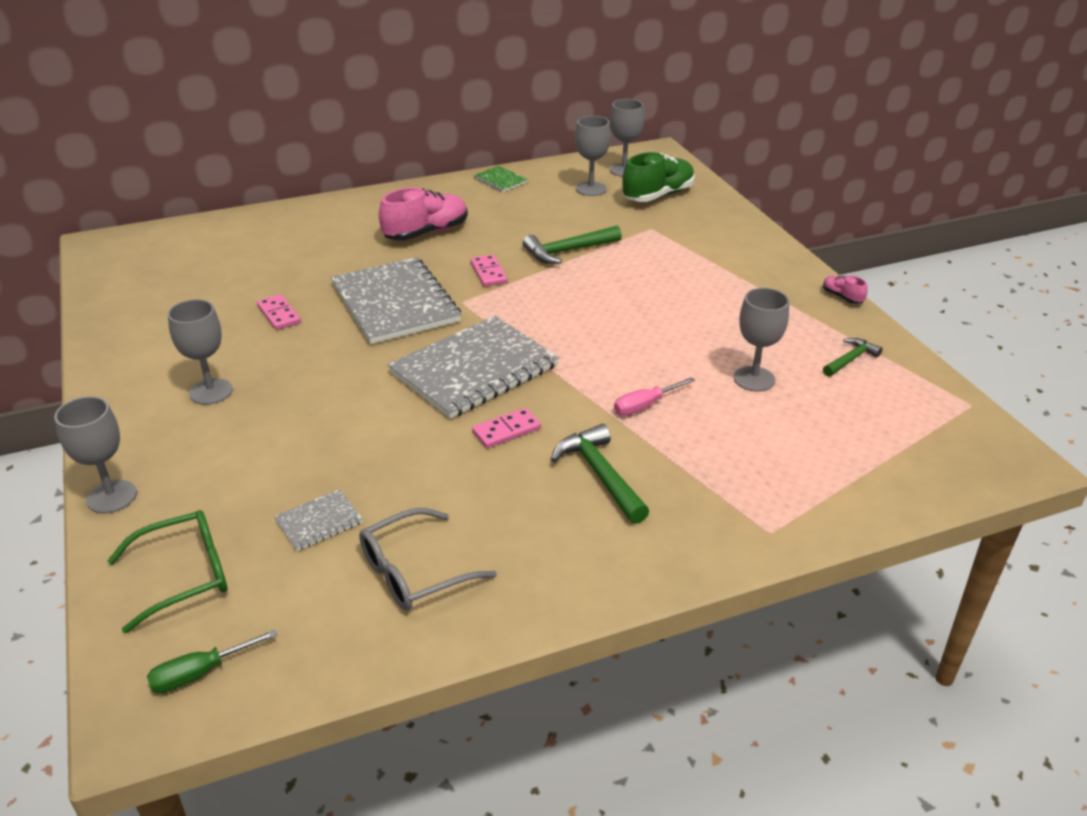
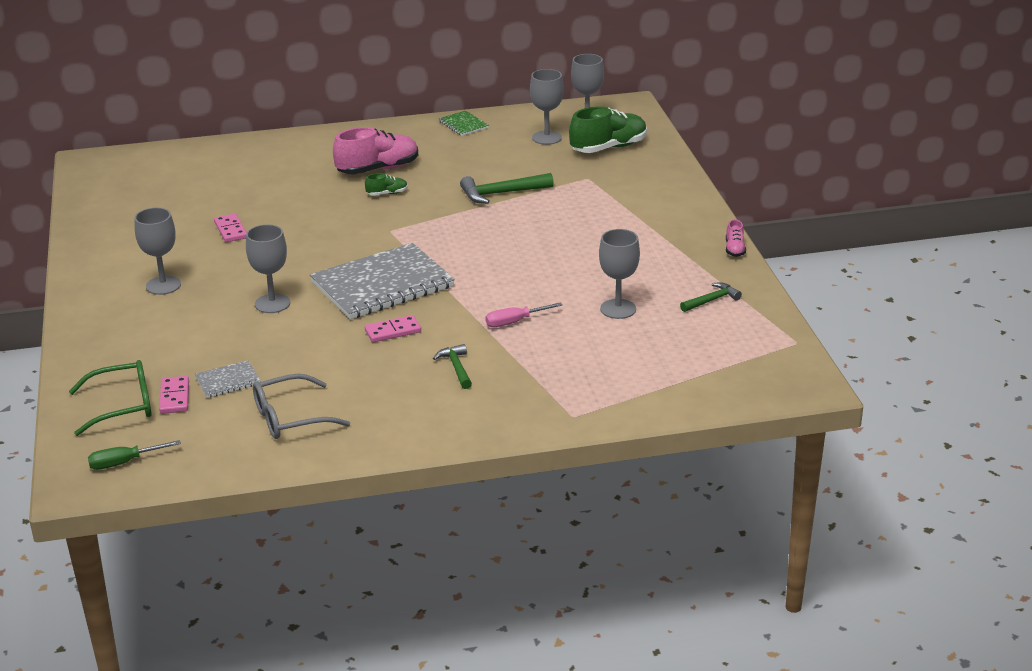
camera: 10 degrees right, 5 degrees down
grey goblet [54,396,137,514] -> grey goblet moved to [246,224,290,313]
grey notebook [331,257,461,344] -> none
pink domino [471,255,508,287] -> pink domino moved to [159,376,189,414]
green hammer [551,424,649,524] -> green hammer [433,344,472,389], size x0.62
pink shoe [823,276,868,304] -> pink shoe turned 150 degrees counterclockwise [726,219,746,257]
none -> green shoe [365,173,408,196]

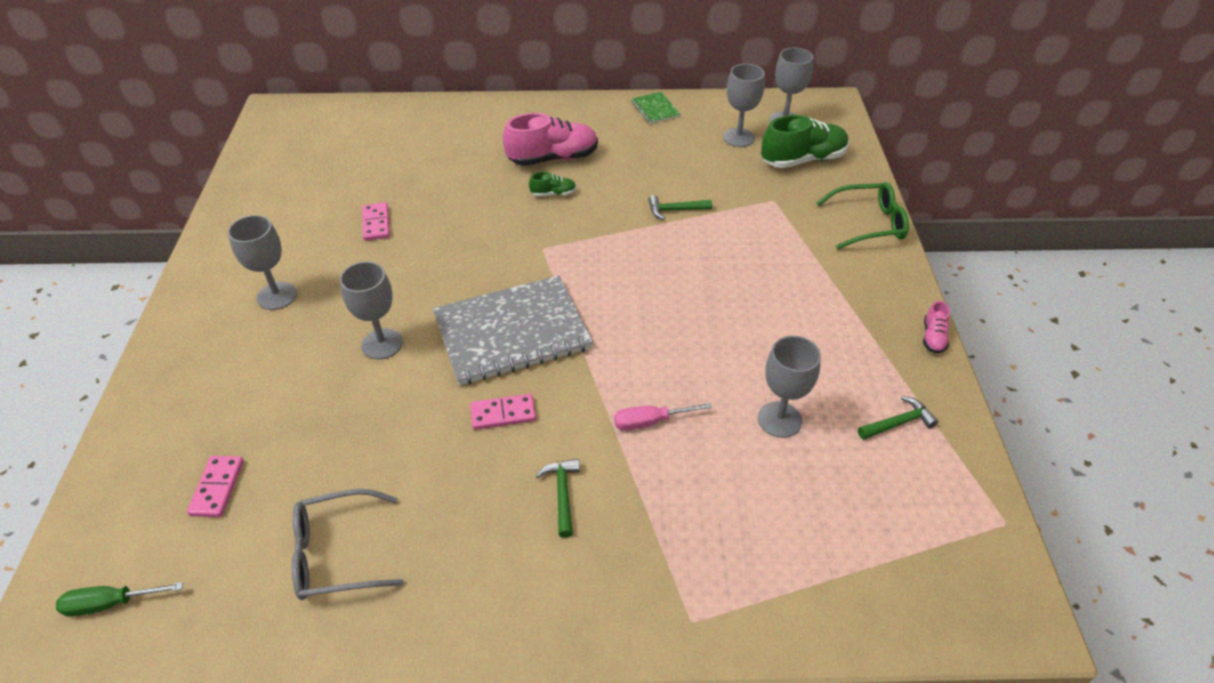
camera: 10 degrees right, 15 degrees up
green glasses [69,360,152,436] -> green glasses moved to [817,182,909,249]
grey notebook [195,360,261,398] -> none
green hammer [460,173,554,204] -> green hammer [648,195,712,220], size x0.62

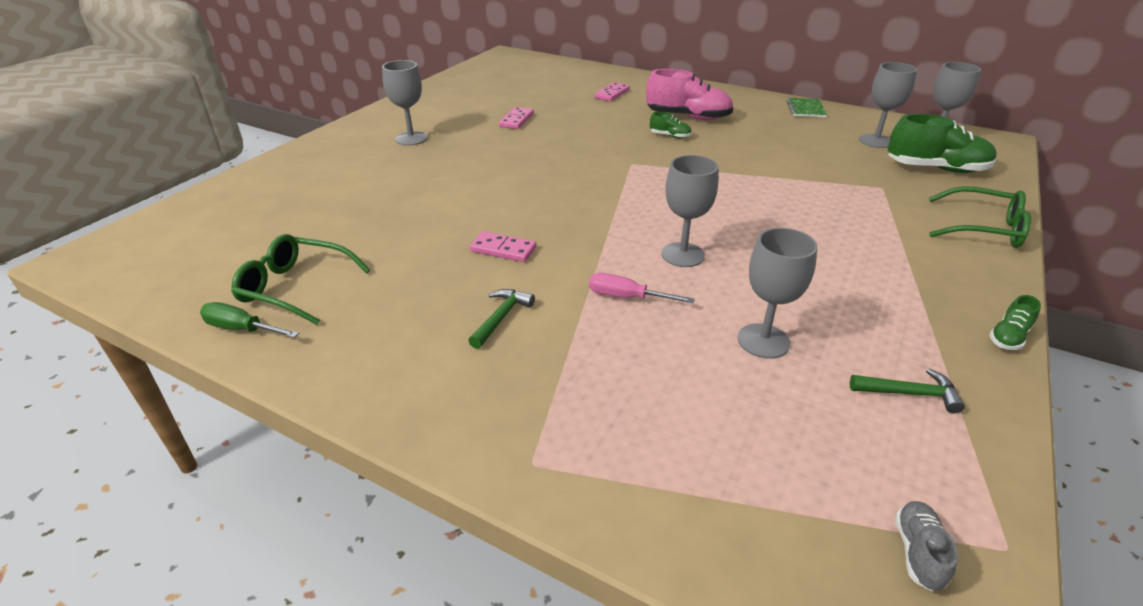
camera: 30 degrees right, 10 degrees down
green screwdriver [56,582,183,617] -> green screwdriver moved to [200,302,299,338]
pink domino [187,456,244,517] -> pink domino moved to [594,82,630,101]
grey glasses [292,489,404,600] -> green glasses [231,234,370,325]
grey goblet [340,261,403,359] -> grey goblet moved to [661,155,718,267]
grey notebook [433,275,593,386] -> none
green hammer [648,195,712,220] -> none
pink shoe [923,301,950,353] -> green shoe [989,295,1041,350]
none -> grey shoe [895,501,958,592]

